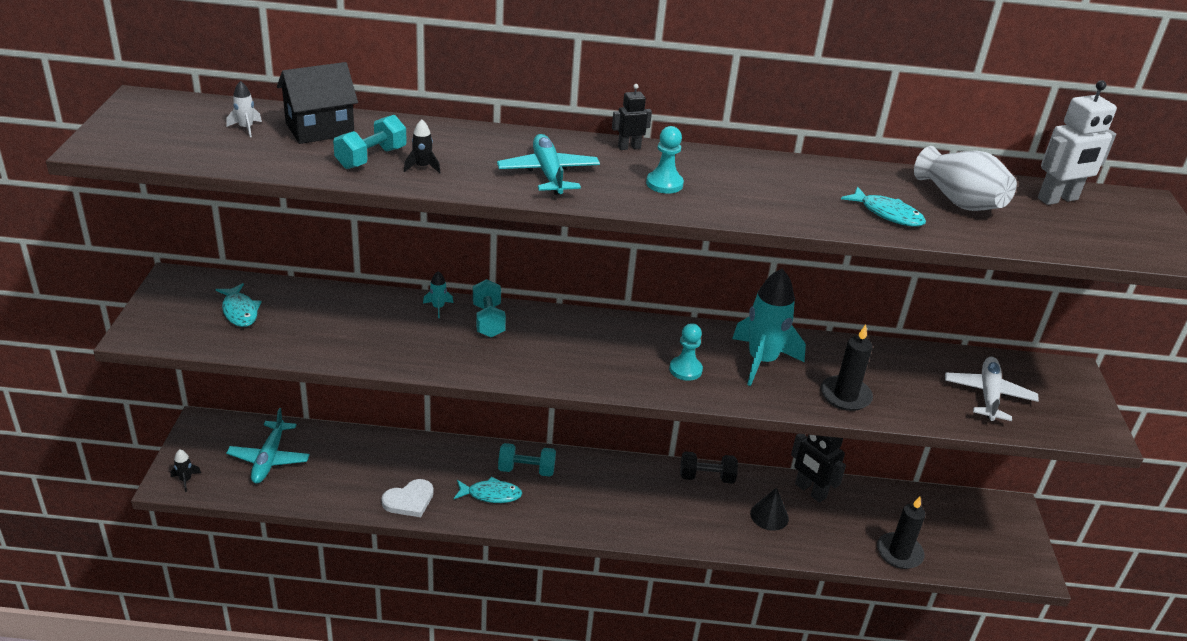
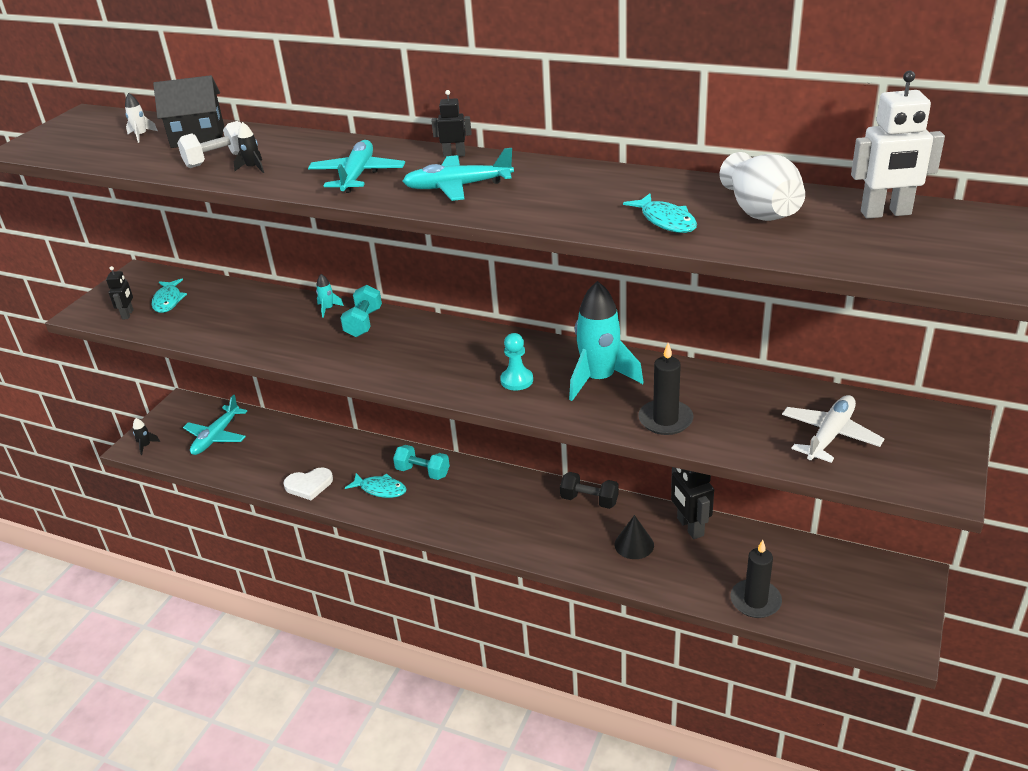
camera: 25 degrees right, 0 degrees up
turquoise dumbbell [333,115,407,169] -> white dumbbell [177,121,241,168]
turquoise pawn [646,126,684,194] -> turquoise plane [402,148,514,201]
none -> black robot [106,266,134,319]

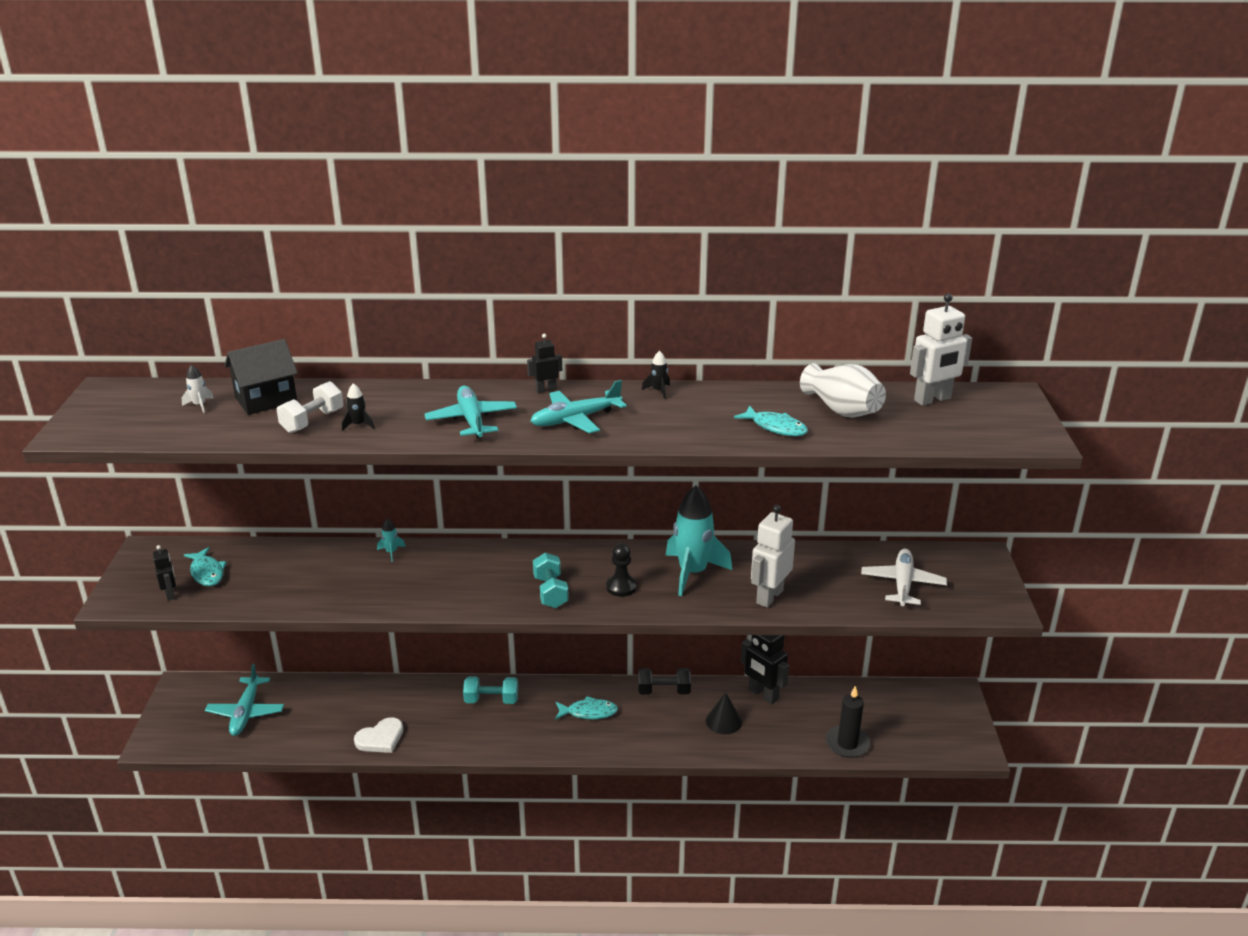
camera: 25 degrees left, 5 degrees down
black rocket [133,418,160,455] -> black rocket moved to [642,351,670,399]
turquoise dumbbell [340,285,382,337] -> turquoise dumbbell moved to [533,552,569,608]
turquoise fish [345,473,406,498] -> turquoise fish moved to [555,696,618,720]
turquoise pawn [500,333,533,391] -> black pawn [606,543,637,597]
black candle [638,343,694,435] -> white robot [751,505,795,608]

